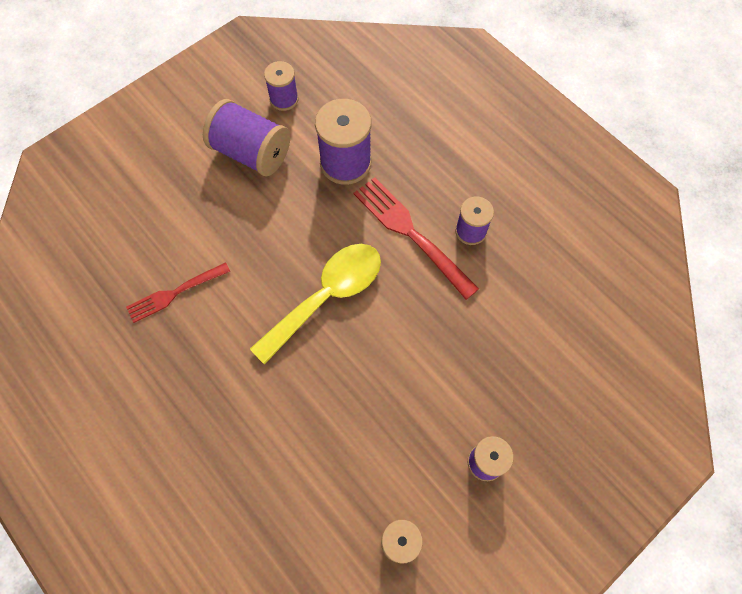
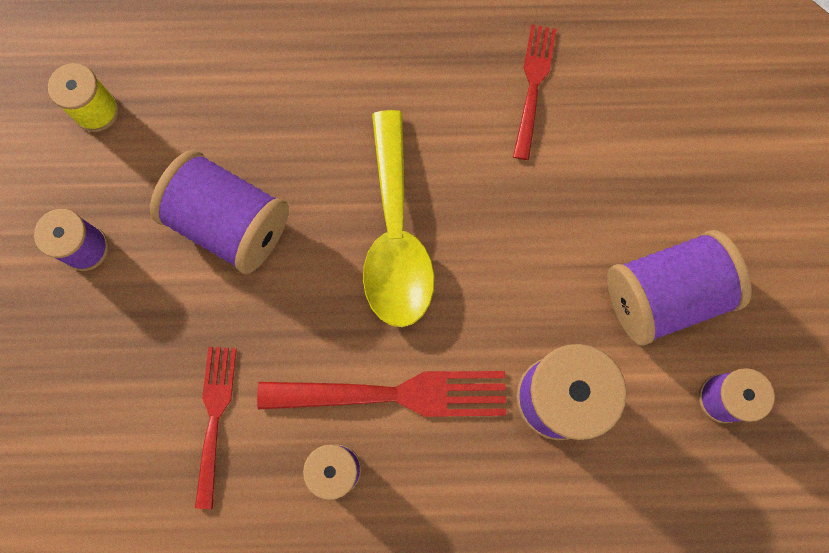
camera: 130 degrees right, 10 degrees up
none -> purple spool [150,150,289,274]
none -> red fork [195,347,237,509]

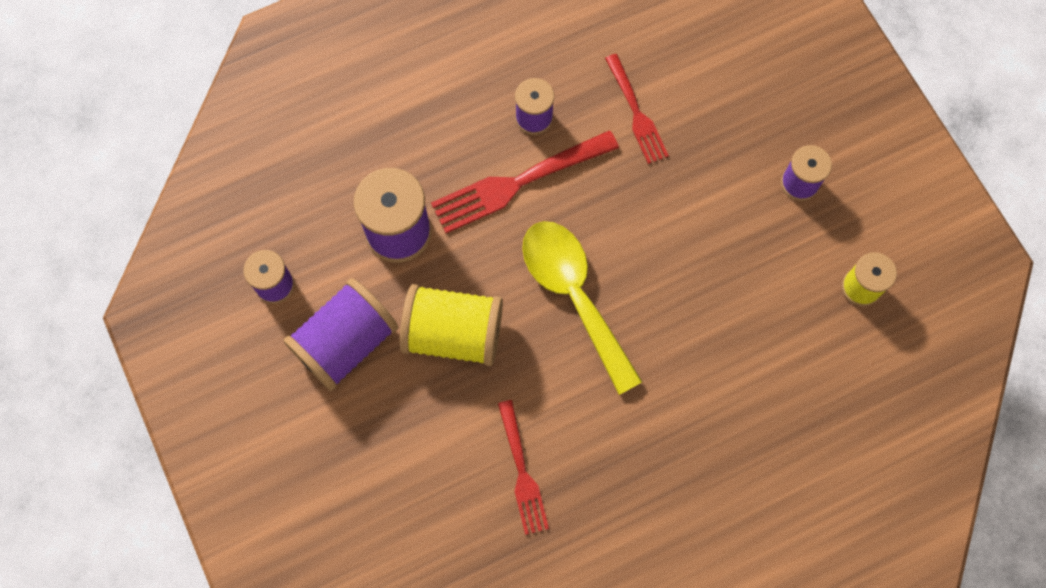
camera: 155 degrees right, 5 degrees down
purple spool [150,150,289,274] -> none
none -> yellow spool [400,284,503,366]

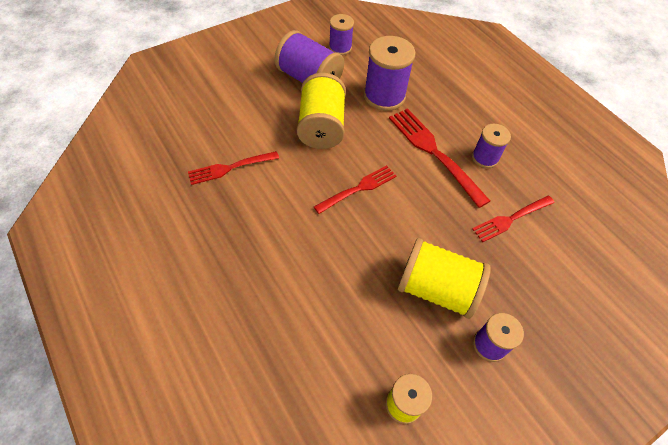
camera: 80 degrees right, 15 degrees down
yellow spoon [522,221,642,395] -> red fork [314,165,396,214]
none -> yellow spool [398,238,491,319]

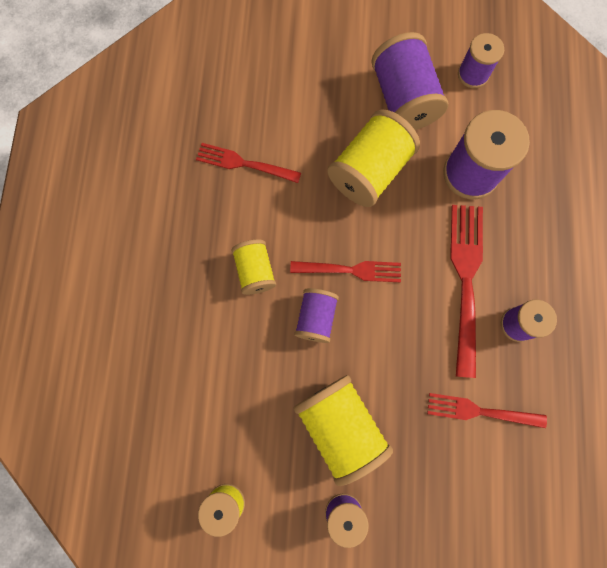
camera: 40 degrees right, 20 degrees up
none -> yellow spool [231,239,276,295]
none -> purple spool [294,288,339,343]

